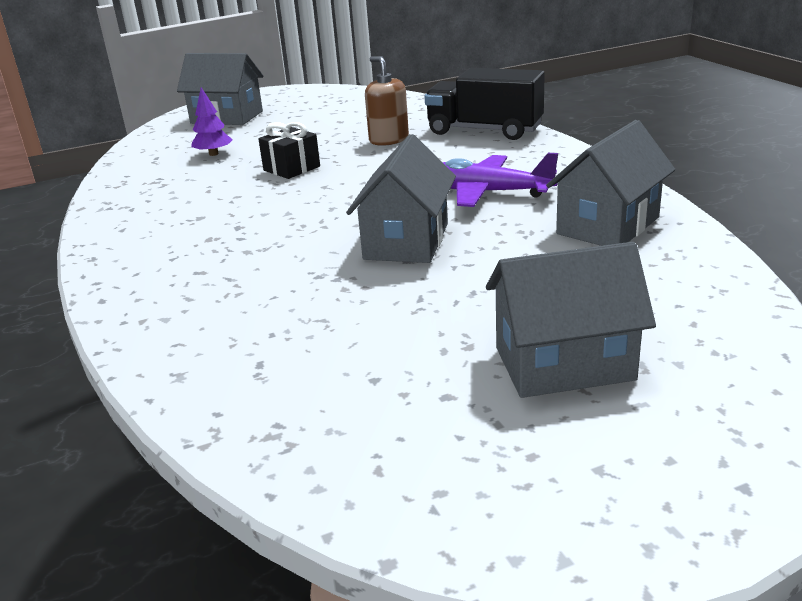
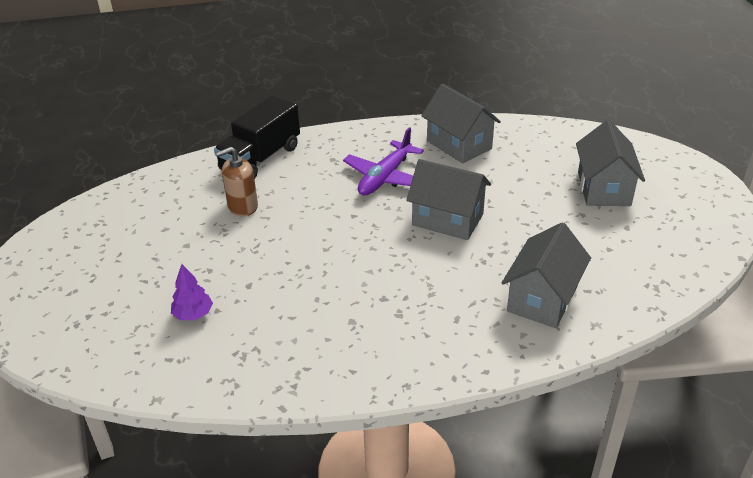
camera: 80 degrees left, 10 degrees up
grey house [177,53,264,125] -> grey house moved to [502,222,591,328]
black gift [258,122,320,179] -> none

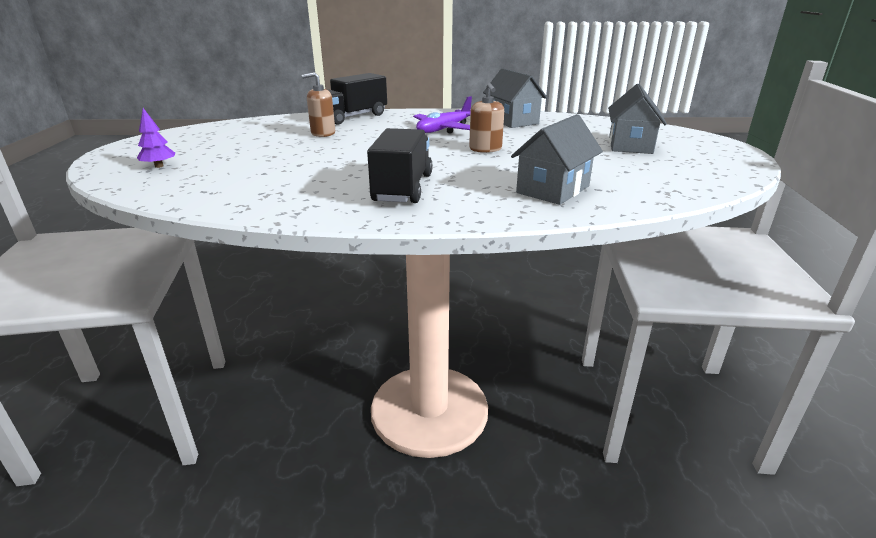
camera: 10 degrees right, 10 degrees down
purple tree [171,264,213,320] -> purple tree moved to [137,108,175,168]
grey house [406,159,491,240] -> brown soap dispenser [469,83,504,153]
none -> black truck [367,128,433,203]

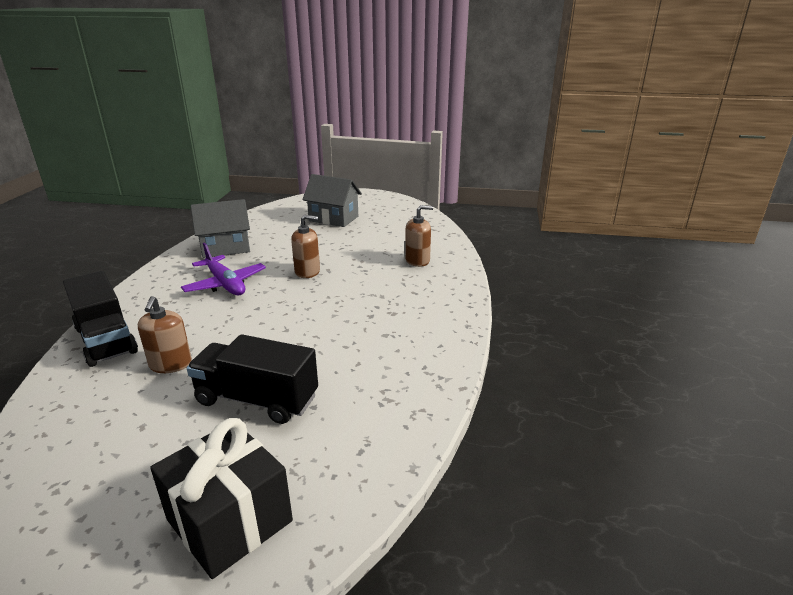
camera: 80 degrees left, 0 degrees up
purple tree [137,108,175,168] -> black gift [150,418,293,579]
black truck [367,128,433,203] -> black truck moved to [187,334,318,424]
grey house [511,114,603,205] -> brown soap dispenser [405,205,433,267]

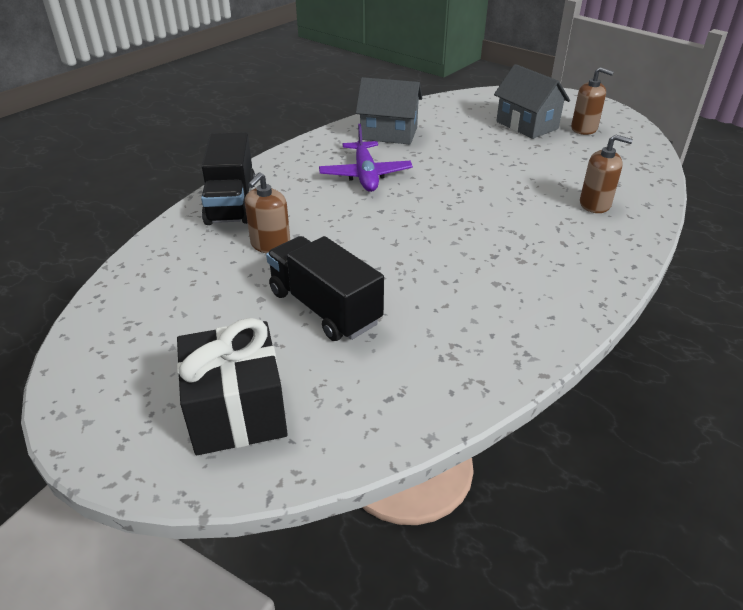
camera: 30 degrees right, 10 degrees up
brown soap dispenser [291,215,320,278] -> brown soap dispenser moved to [571,67,614,135]

